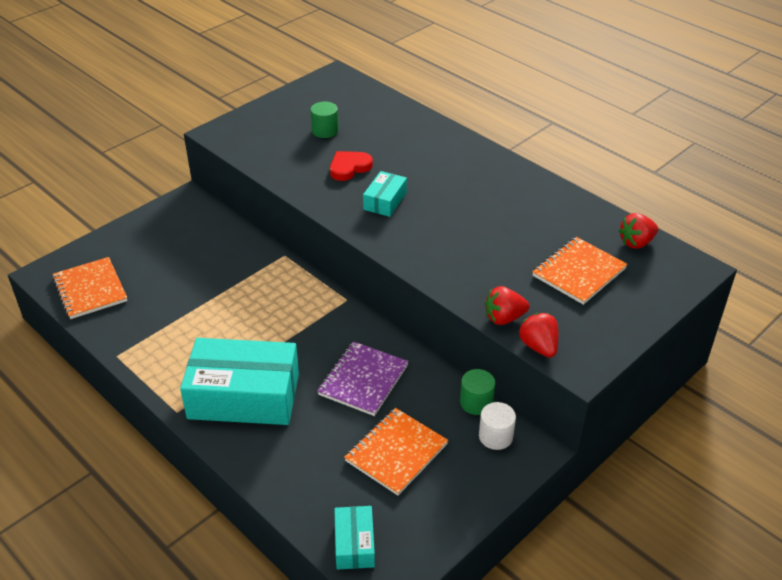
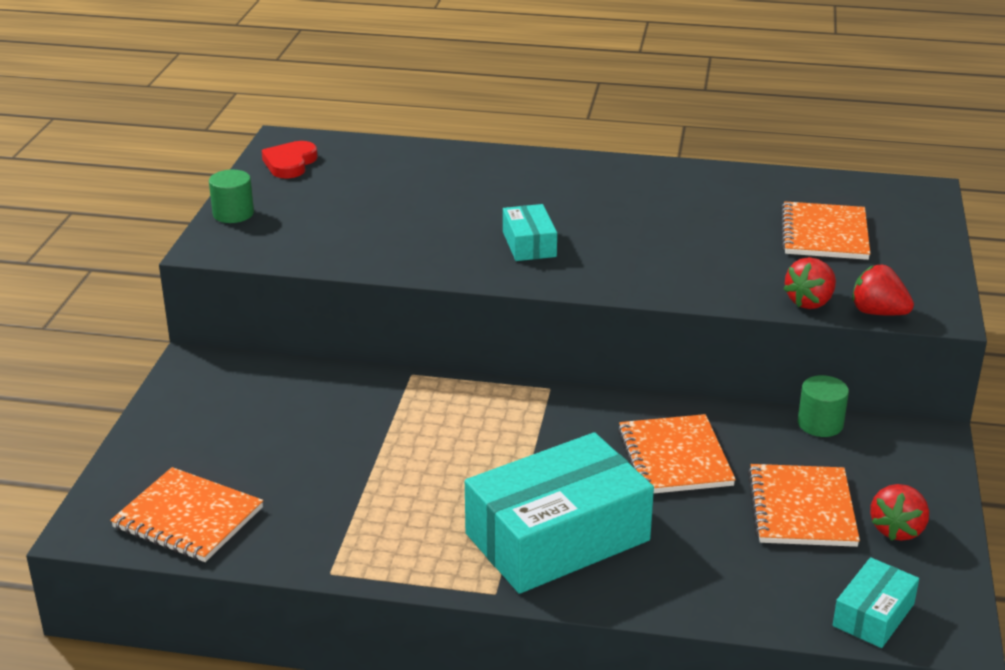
camera: 35 degrees left, 10 degrees down
green cylinder [310,102,339,138] -> green cylinder moved to [209,170,254,223]
purple notebook [317,341,409,416] -> orange notebook [618,414,736,493]
red heart [330,151,373,181] -> red heart moved to [262,141,318,179]
turquoise box [334,506,375,570] -> turquoise box turned 75 degrees clockwise [833,557,919,648]
white cylinder [479,402,516,450] -> none
red strawberry [618,213,658,249] -> red strawberry moved to [870,484,929,541]

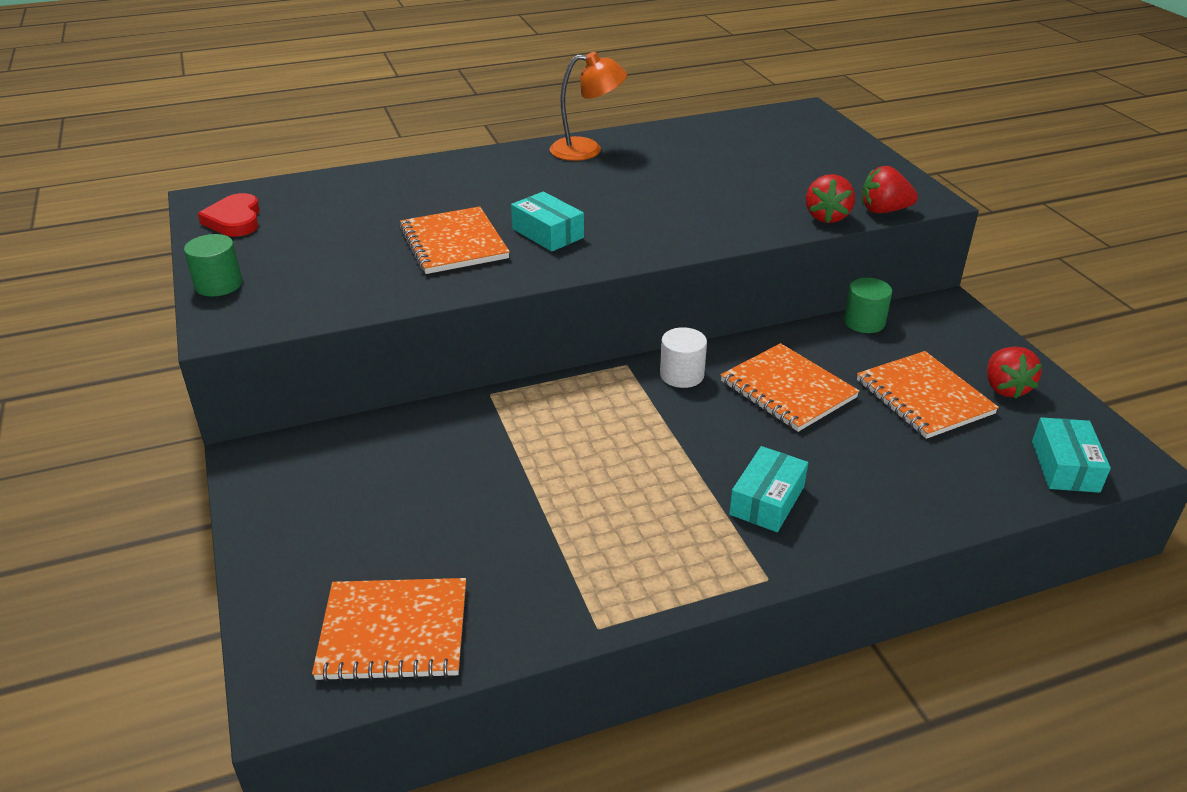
camera: 30 degrees left, 5 degrees up
turquoise box [465,432,654,594] -> turquoise box [729,446,808,532], size x0.48
orange notebook [781,201,871,260] -> orange notebook moved to [399,206,510,274]
none -> orange lamp [549,52,627,161]
none -> white cylinder [660,327,707,388]

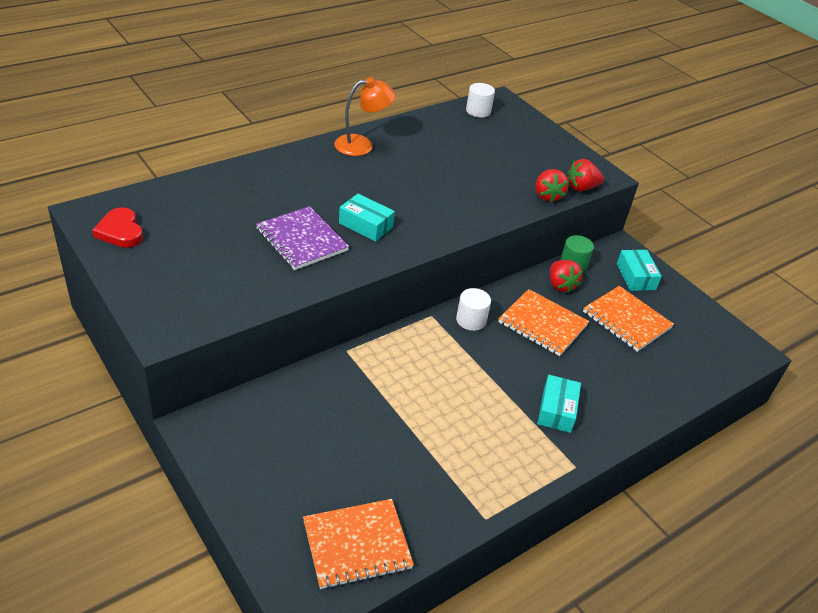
camera: 20 degrees left, 5 degrees up
green cylinder [184,234,243,297] -> none
orange notebook [399,206,510,274] -> purple notebook [256,206,349,270]
red strawberry [987,346,1042,399] -> red strawberry moved to [550,260,582,293]
turquoise box [1032,417,1111,493] -> turquoise box moved to [617,250,662,291]
none -> white cylinder [466,83,495,118]

